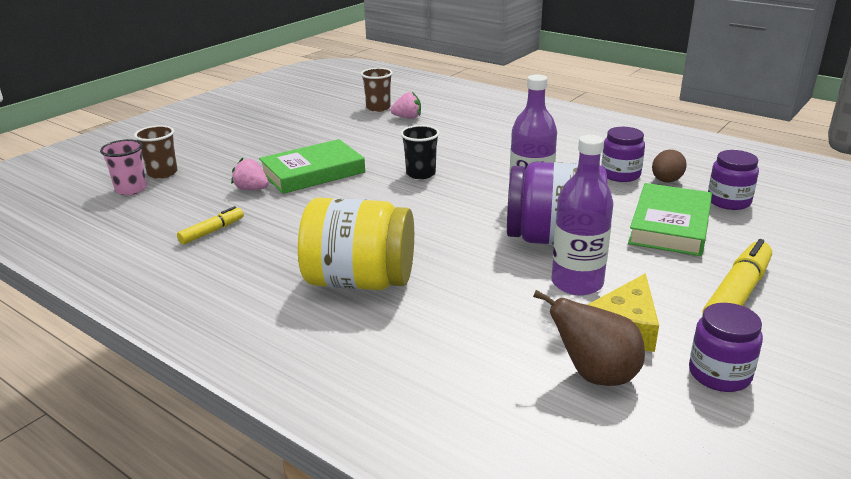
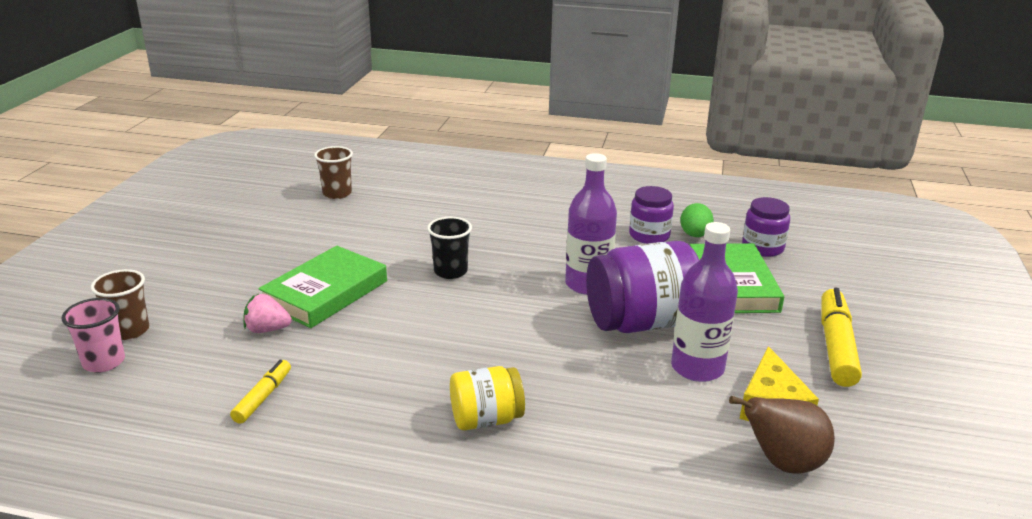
camera: 25 degrees left, 0 degrees up
yellow jar [298,198,414,290] -> yellow jar [450,366,525,430], size x0.58
pink strawberry [390,92,421,119] -> none
brown egg [652,150,687,183] -> green egg [680,203,714,237]
purple jar [689,303,763,392] -> none

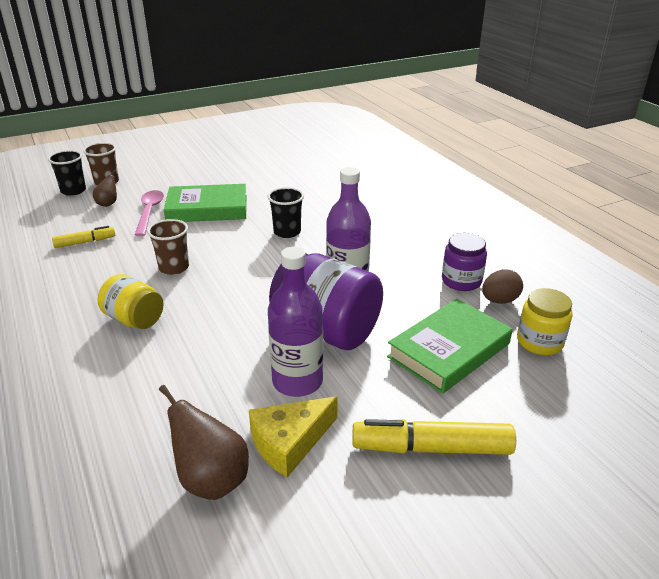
camera: 50 degrees right, 5 degrees up
pink cup [61,298,125,373] -> black cup [48,150,86,196]
pink strawberry [243,294,292,333] -> pink spoon [135,190,164,236]
brown cup [314,146,353,199] -> brown cup moved to [147,219,189,275]
green egg [680,203,714,237] -> brown egg [482,269,523,304]
purple jar [742,197,790,257] -> yellow jar [517,288,573,355]
yellow marker [821,287,862,387] -> yellow marker turned 150 degrees counterclockwise [352,419,516,455]
none -> brown pear [93,170,117,207]

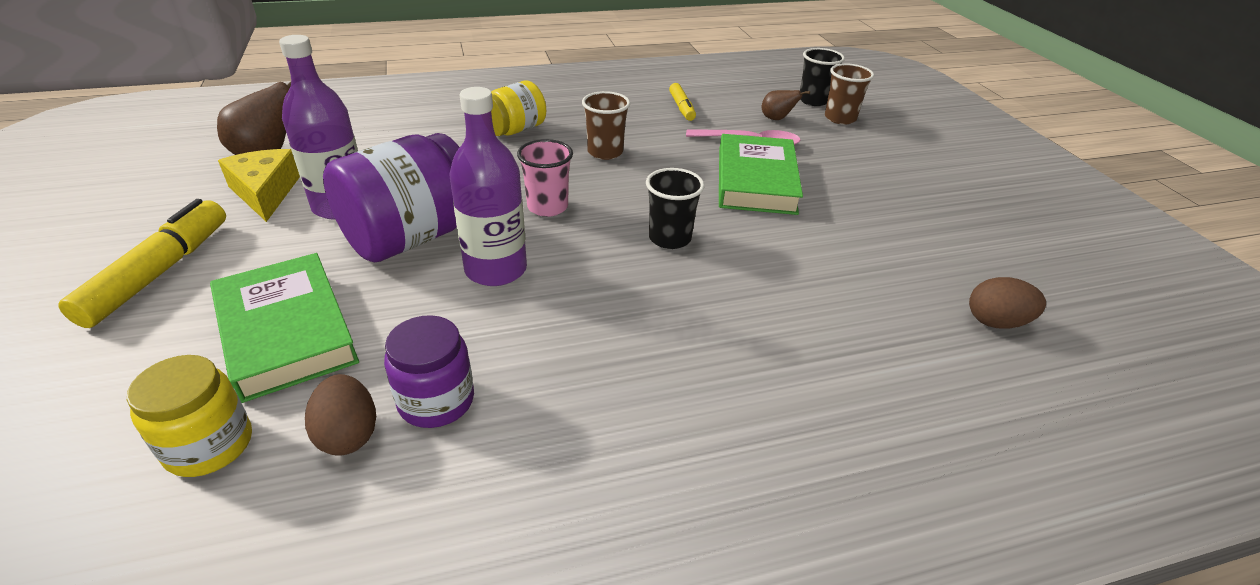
camera: 100 degrees right, 5 degrees up
none -> pink cup [517,139,573,217]
none -> brown egg [969,277,1046,329]

